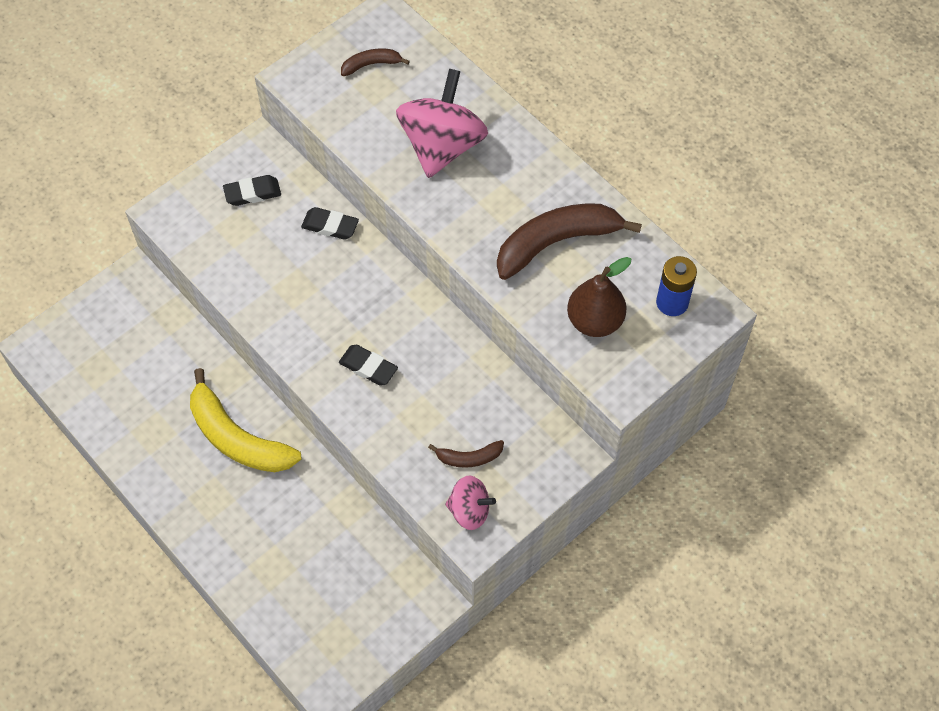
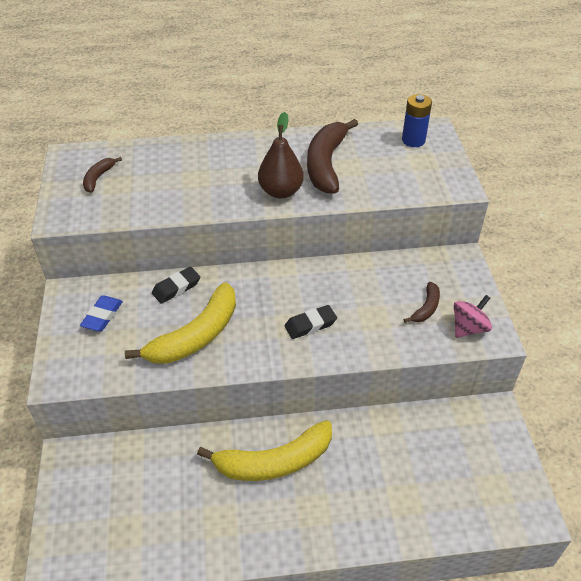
camera: 55 degrees left, 15 degrees down
black eraser [223,175,281,206] -> blue eraser [80,296,123,331]
pink spinning top [396,69,488,178] -> none
brown pear [567,257,631,337] -> brown pear moved to [258,112,304,199]
none -> yellow banana [125,282,236,364]

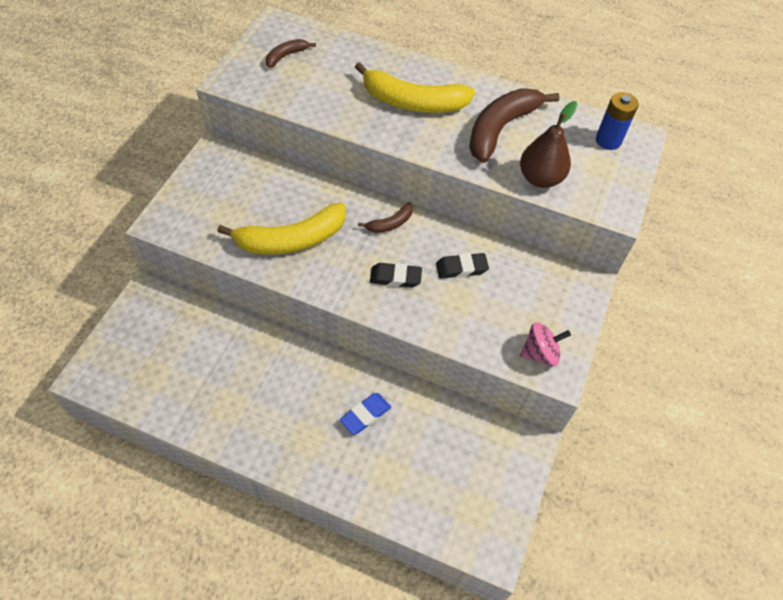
camera: 25 degrees right, 10 degrees up
blue eraser [80,296,123,331] -> blue eraser moved to [340,393,391,434]
black eraser [152,267,200,304] -> black eraser moved to [436,253,489,278]
yellow banana [197,420,332,481] -> yellow banana moved to [355,62,475,113]
brown pear [258,112,304,199] -> brown pear moved to [520,101,577,188]
brown banana [404,282,440,323] -> brown banana moved to [358,202,413,233]

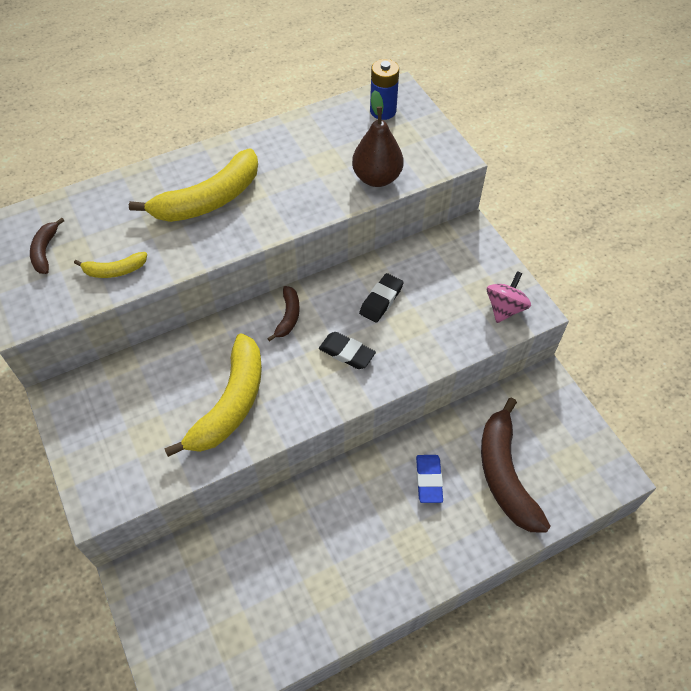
camera: 45 degrees left, 0 degrees up
black eraser [370,263,422,288] -> black eraser turned 75 degrees clockwise [319,332,376,369]
brown banana [469,88,560,163] -> brown banana moved to [481,397,550,533]
none -> yellow banana [74,252,147,278]

